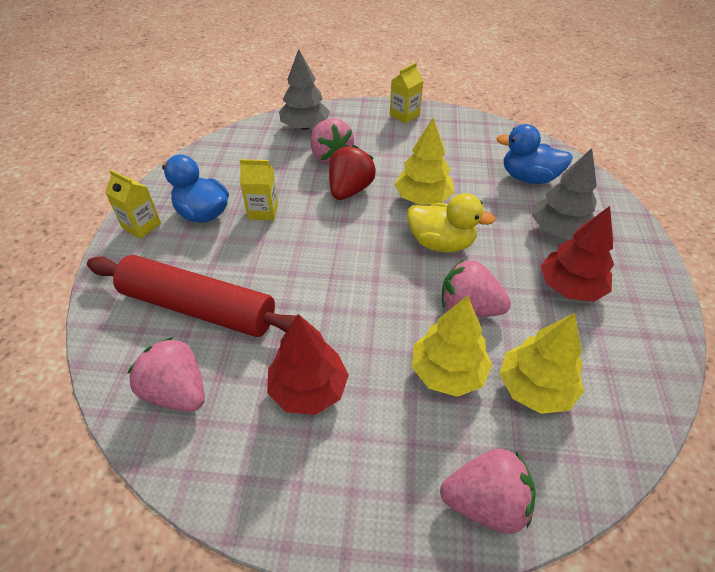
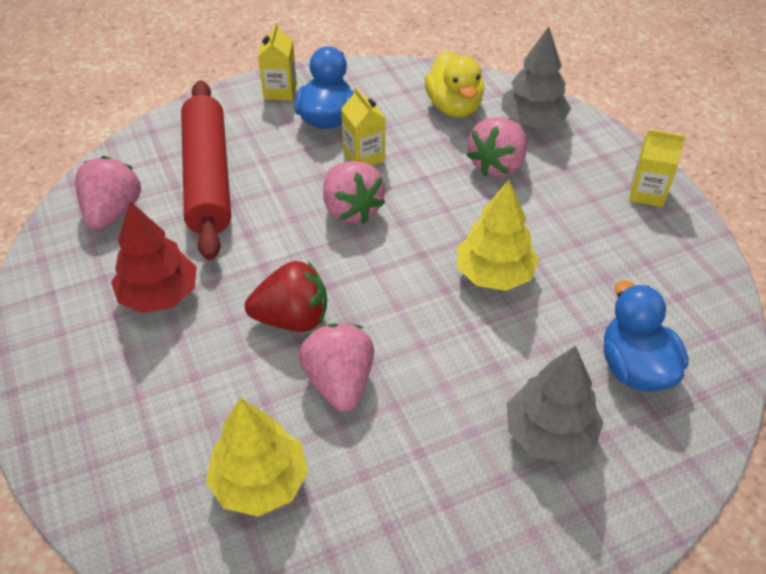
camera: 60 degrees right, 0 degrees up
red strawberry [329,145,376,200] -> red strawberry moved to [245,261,327,332]
yellow duck [407,193,495,252] -> yellow duck moved to [425,51,484,117]
yellow tree [412,295,492,397] -> none
pink strawberry [440,448,536,534] -> pink strawberry moved to [323,161,385,224]
red tree [541,206,614,302] -> none

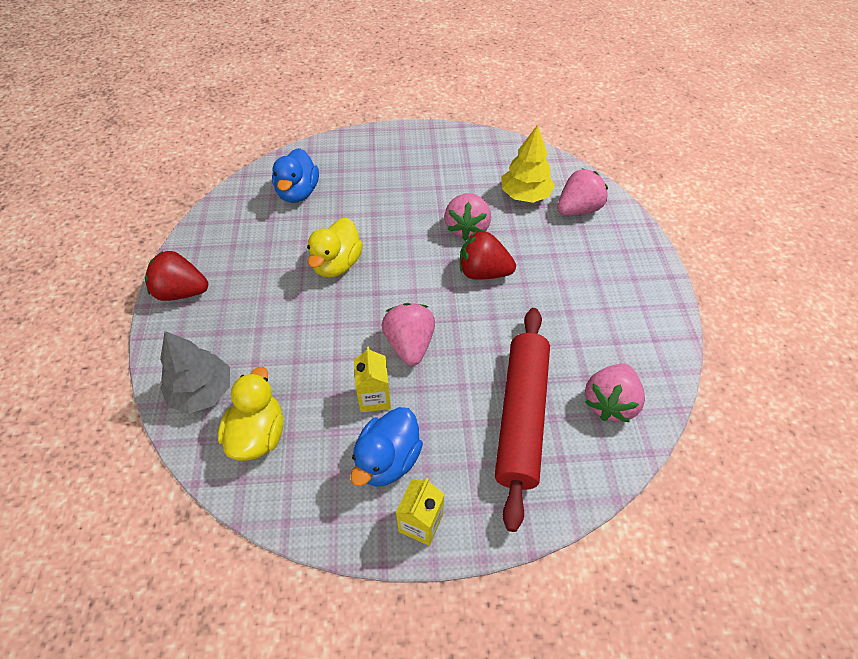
camera: 160 degrees left, 5 degrees up
red tree [111,201,197,313] -> none
yellow tree [457,180,539,291] -> yellow duck [307,218,363,277]
pink strawberry [467,117,527,177] -> pink strawberry moved to [557,169,608,216]
grey tree [507,346,604,464] -> none
yellow carton [629,129,685,207] -> red strawberry [145,251,208,301]

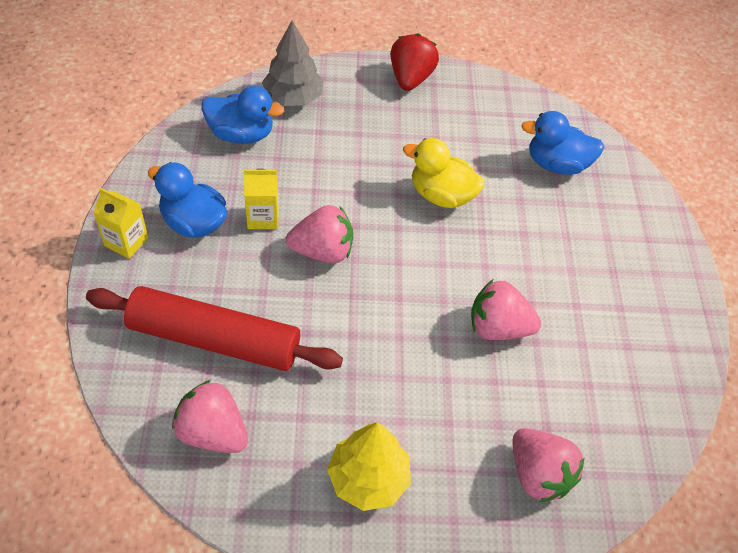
camera: 90 degrees right, 0 degrees up
yellow duck [217,367,283,461] -> blue duck [202,86,284,144]
red strawberry [460,231,516,280] -> none
yellow tree [502,125,555,203] -> yellow tree moved to [327,422,411,511]

